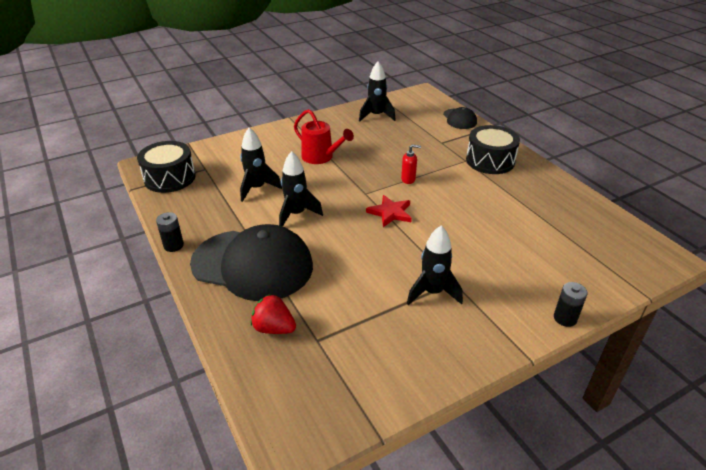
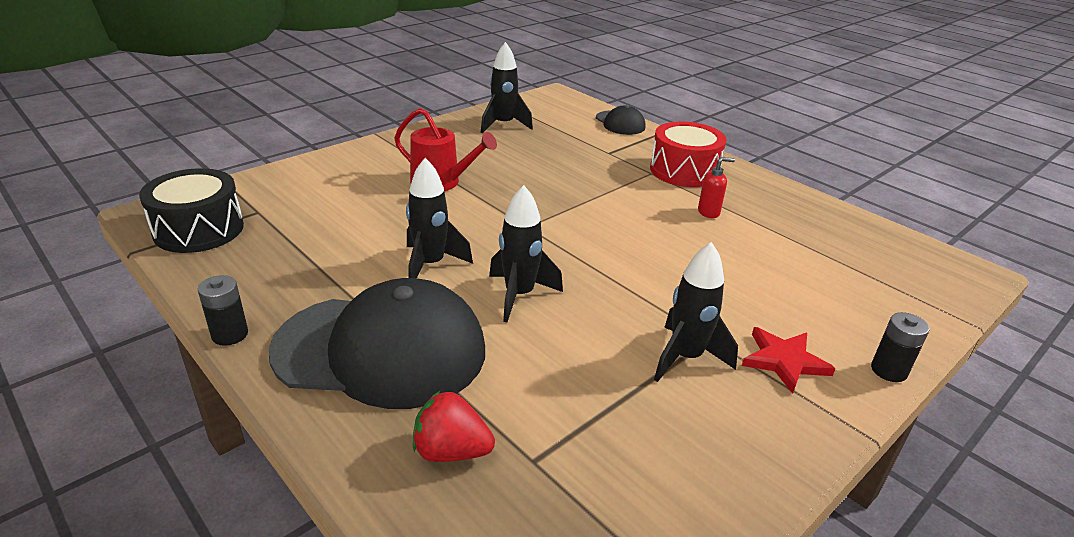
camera: 15 degrees left, 5 degrees down
black rocket [240,127,282,202] -> black rocket moved to [489,185,563,322]
red star [366,195,412,227] -> red star moved to [742,327,836,394]
red soap dispenser [401,144,421,184] -> red soap dispenser moved to [698,157,735,218]
black drum [466,125,520,174] -> red drum [650,121,727,187]

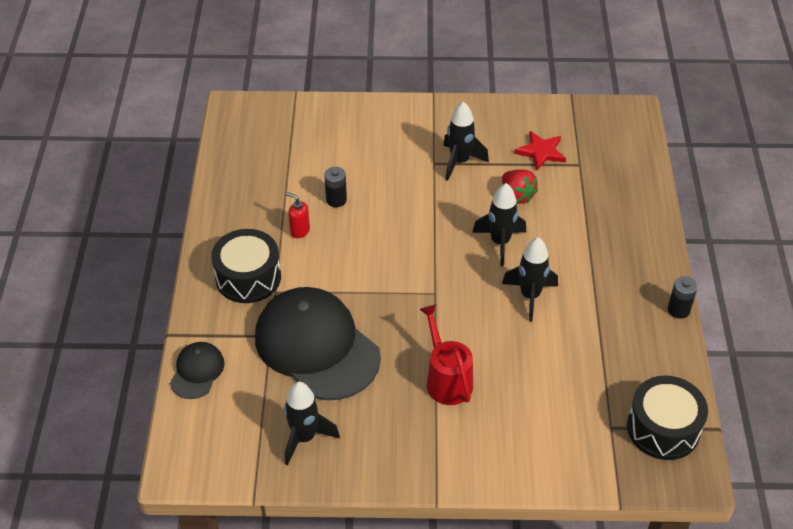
camera: 135 degrees left, 15 degrees up
black cap [269,278,485,409] -> black cap moved to [255,287,381,400]
red strawberry [413,391,495,462] -> red strawberry moved to [502,170,538,204]
red drum [650,121,727,187] -> black drum [211,229,281,303]
red star [742,327,836,394] -> red star moved to [514,131,566,170]
black battery [871,312,930,382] -> black battery moved to [324,167,347,207]

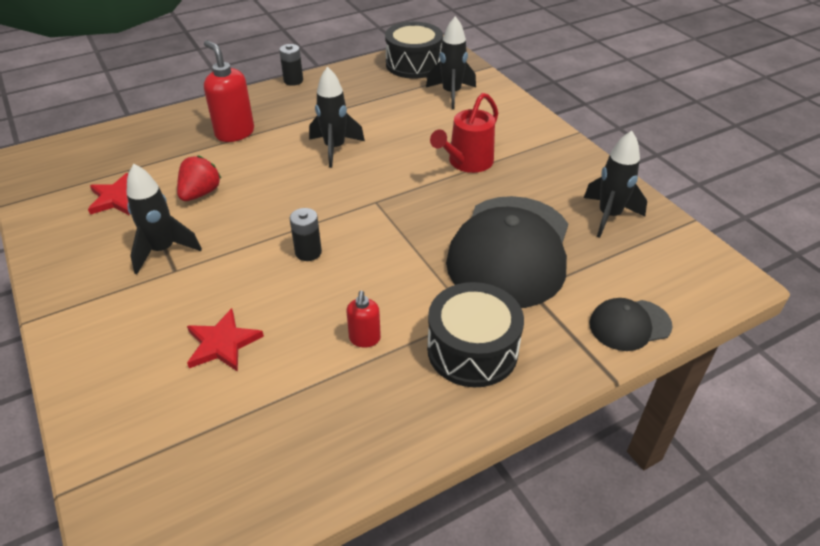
camera: 120 degrees left, 5 degrees down
black battery [324,167,347,207] -> black battery moved to [290,208,322,261]
black rocket [472,183,526,266] -> black rocket moved to [426,16,476,110]
none -> red star [187,308,264,372]
none -> red soap dispenser [204,40,254,142]

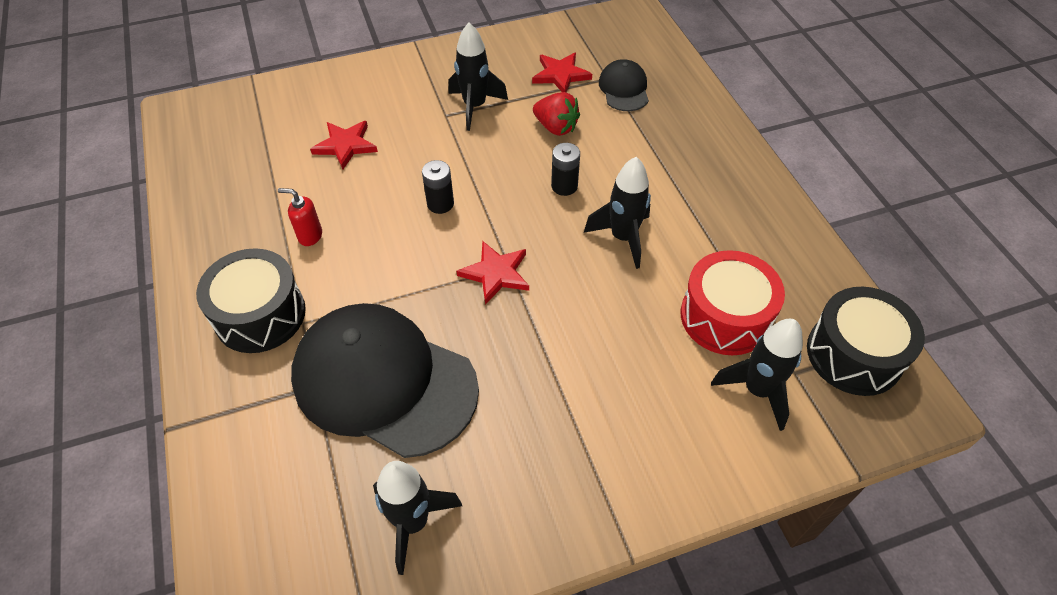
camera: 100 degrees right, 10 degrees up
red soap dispenser [204,40,254,142] -> none
black battery [279,44,303,86] -> black battery moved to [551,143,580,196]
red watering can [430,93,498,173] -> none
black cap [589,298,673,351] -> black cap moved to [599,59,649,111]
none -> red star [457,241,529,305]
none -> red drum [681,250,785,355]

